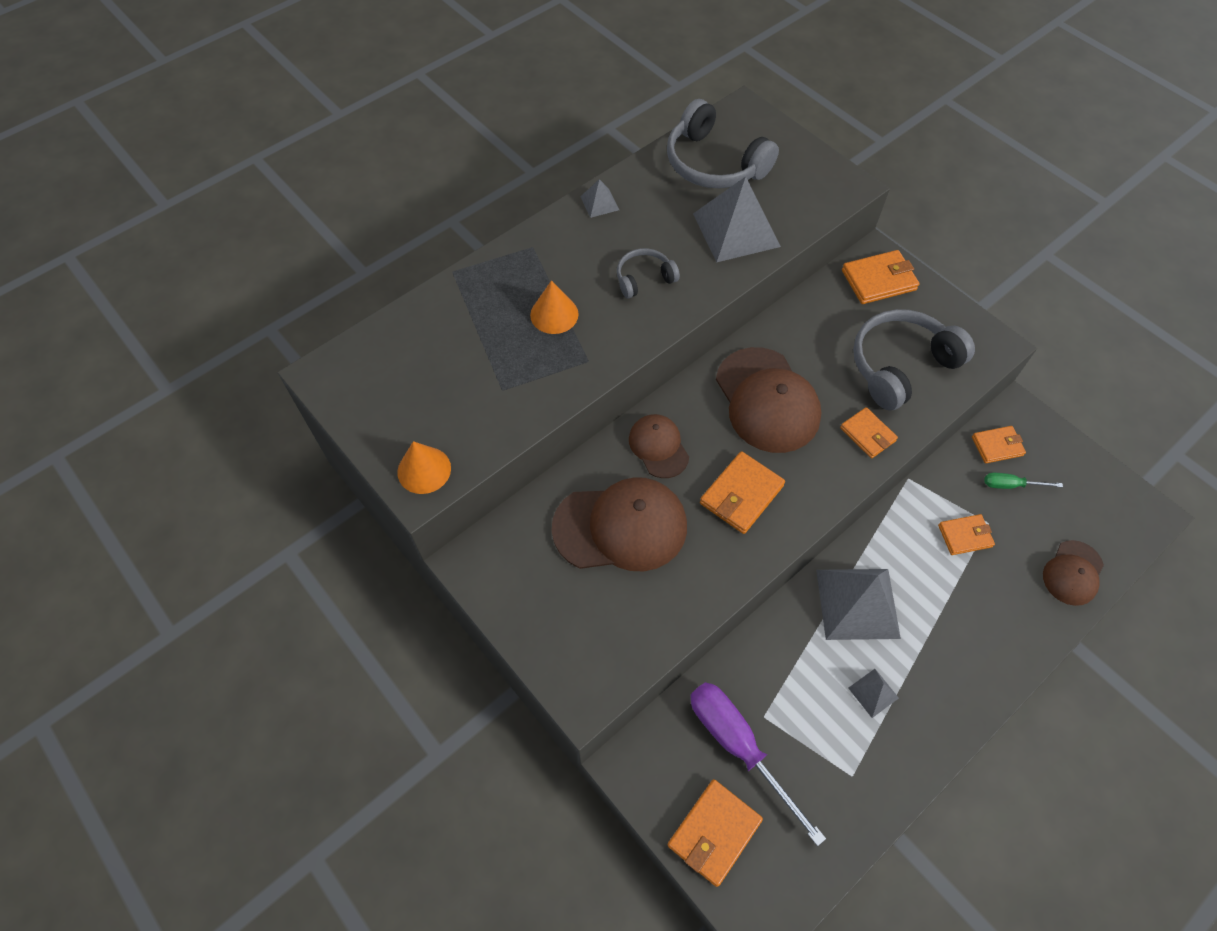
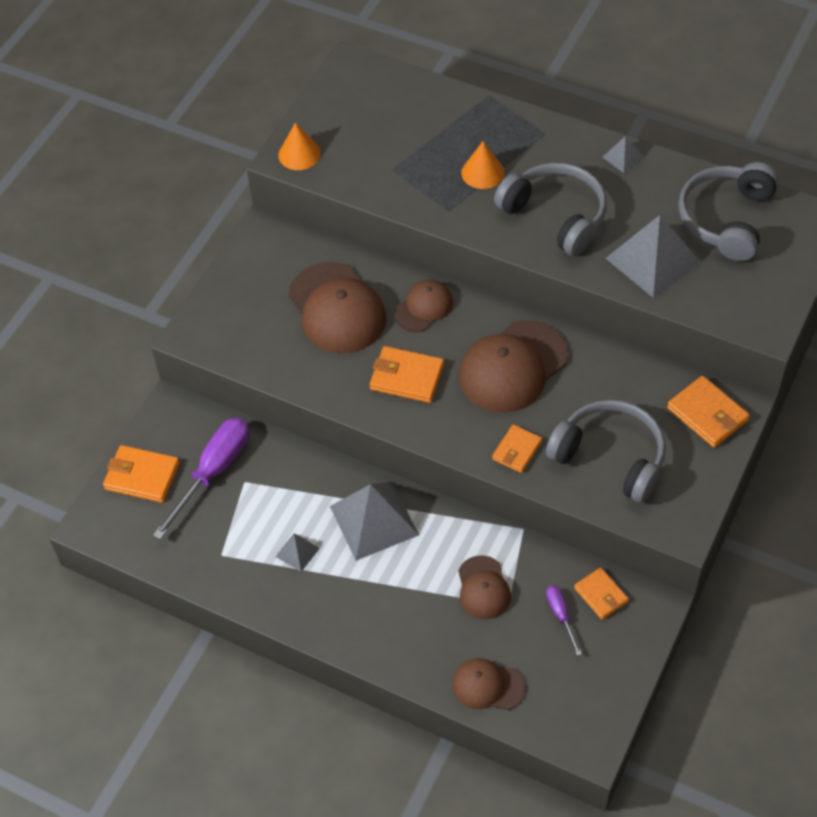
camera: 70 degrees right, 5 degrees down
grey headphones [617,248,680,299] -> grey headphones [494,163,607,256], size x1.89
orange wallet [938,514,995,555] -> brown cap [458,555,511,619]
green screwdriver [984,473,1063,489] -> purple screwdriver [546,586,582,656]

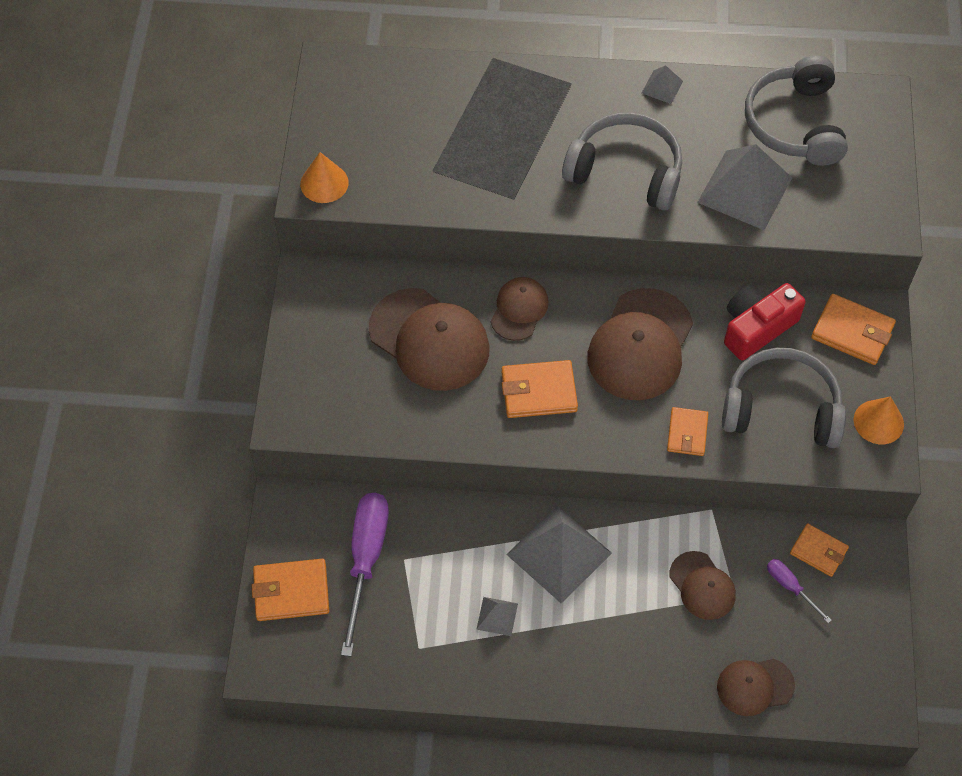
camera: 25 degrees left, 5 degrees up
orange cone [461,141,504,189] -> orange cone moved to [854,396,904,444]
none -> red camera [724,283,805,361]

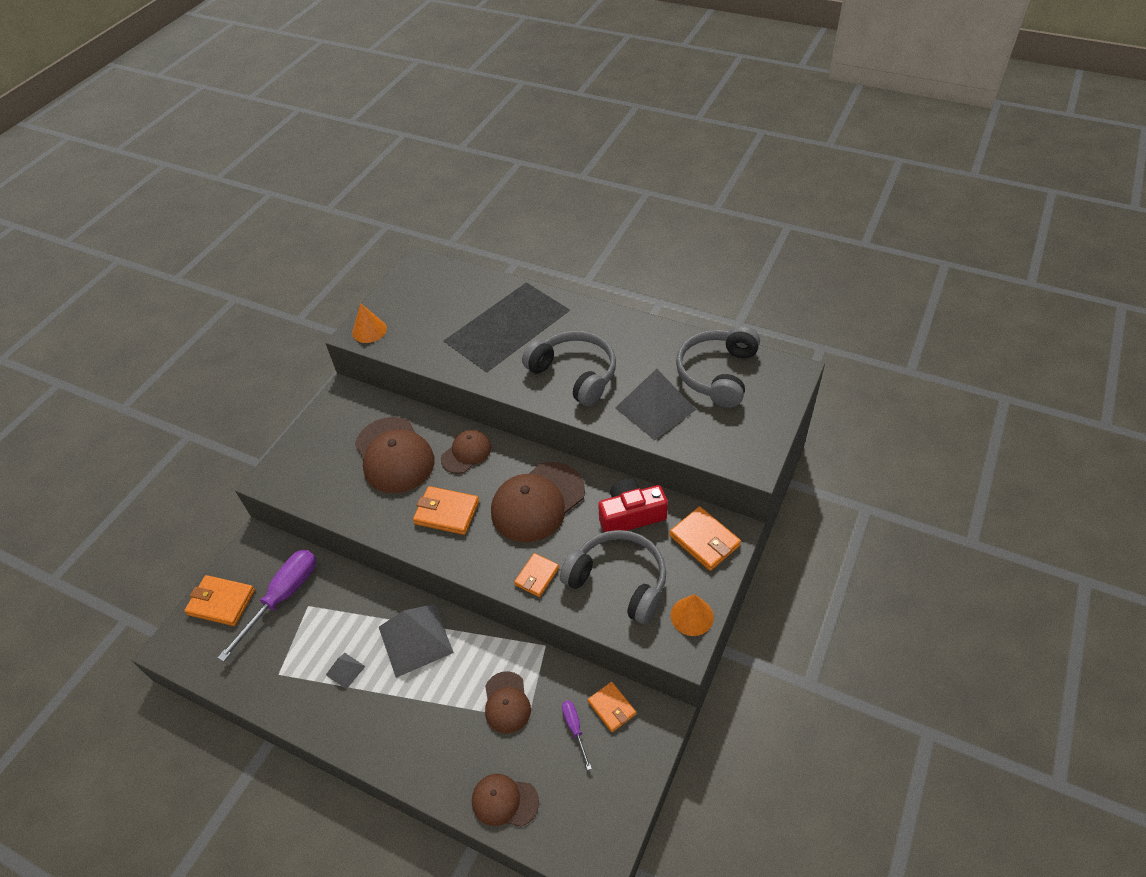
camera: 25 degrees right, 10 degrees down
grey pyramid [642,65,683,104] -> none

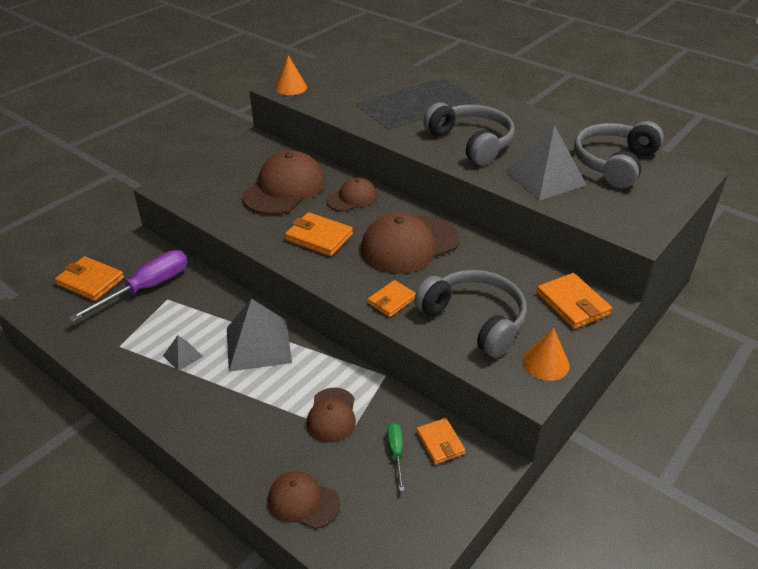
camera: 10 degrees right, 10 degrees down
brown cap [355,417,435,493] -> brown cap turned 135 degrees counterclockwise [242,150,325,215]
purple screwdriver [562,700,592,770] -> green screwdriver [387,423,404,491]
red camera [598,479,668,532] -> none

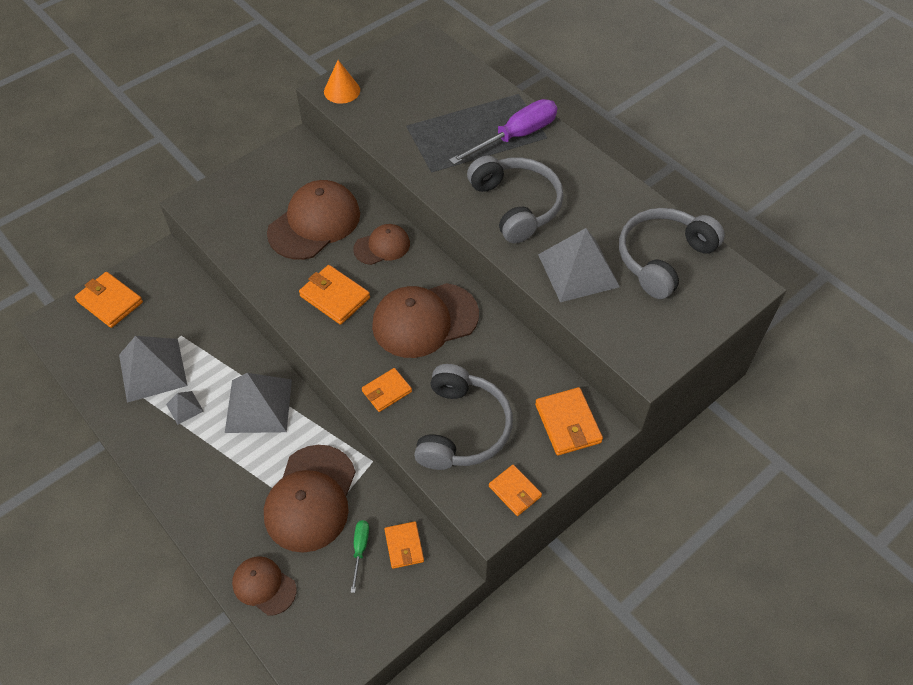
camera: 10 degrees right, 15 degrees up
purple screwdriver [68,250,188,322] -> purple screwdriver moved to [449,99,557,165]
brown cap [307,388,356,442] -> brown cap [264,445,355,553], size x1.78
grey headphones [414,270,527,358] -> grey headphones turned 45 degrees clockwise [414,364,513,470]
orange cone [522,328,569,381] -> orange wallet [489,465,542,516]
none -> grey pyramid [119,336,188,403]

